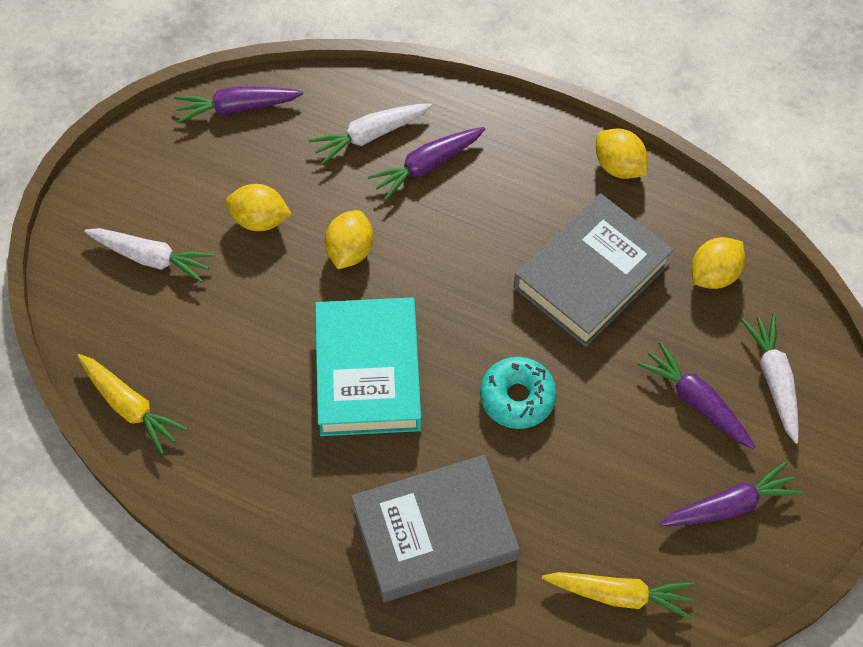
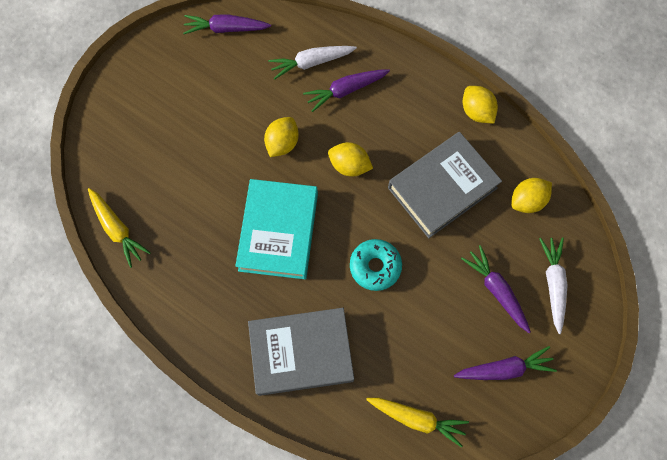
camera: 10 degrees right, 10 degrees up
white carrot [84,228,214,283] -> none
yellow lemon [225,184,292,231] -> yellow lemon moved to [328,142,373,177]

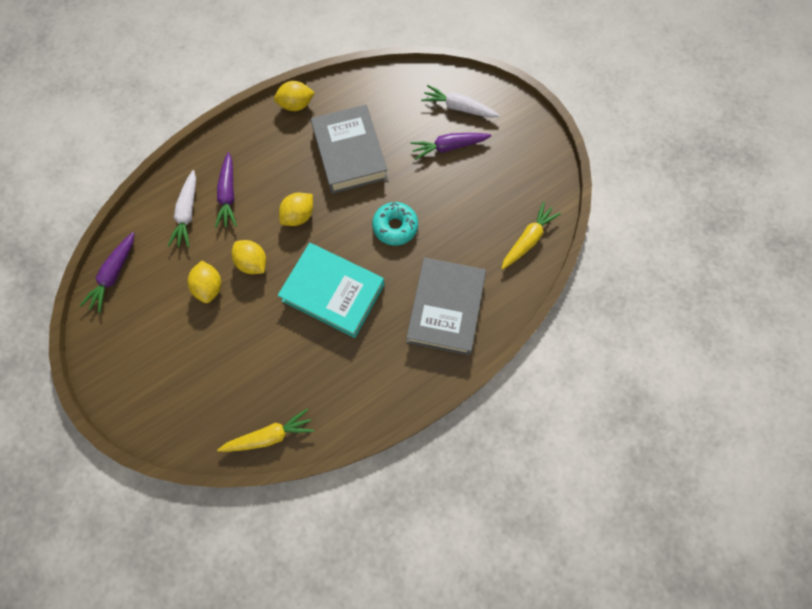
camera: 70 degrees left, 0 degrees up
purple carrot [454,346,557,380] -> none
yellow lemon [511,178,552,213] -> yellow lemon moved to [187,261,221,303]

